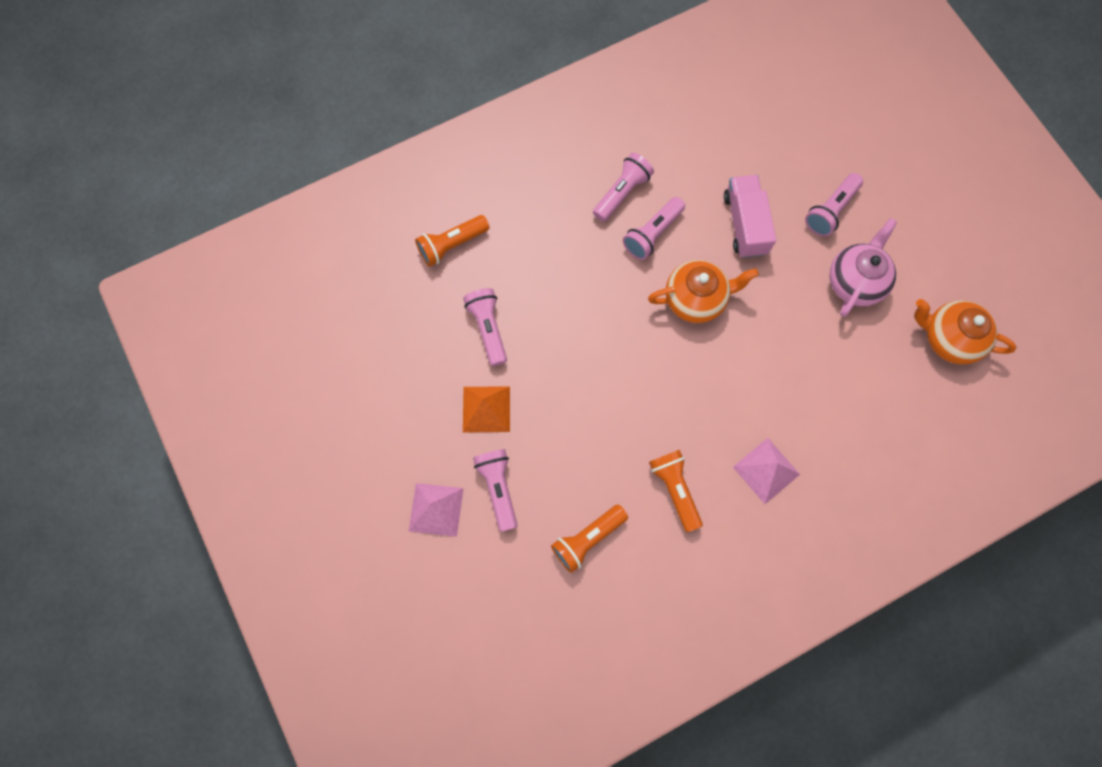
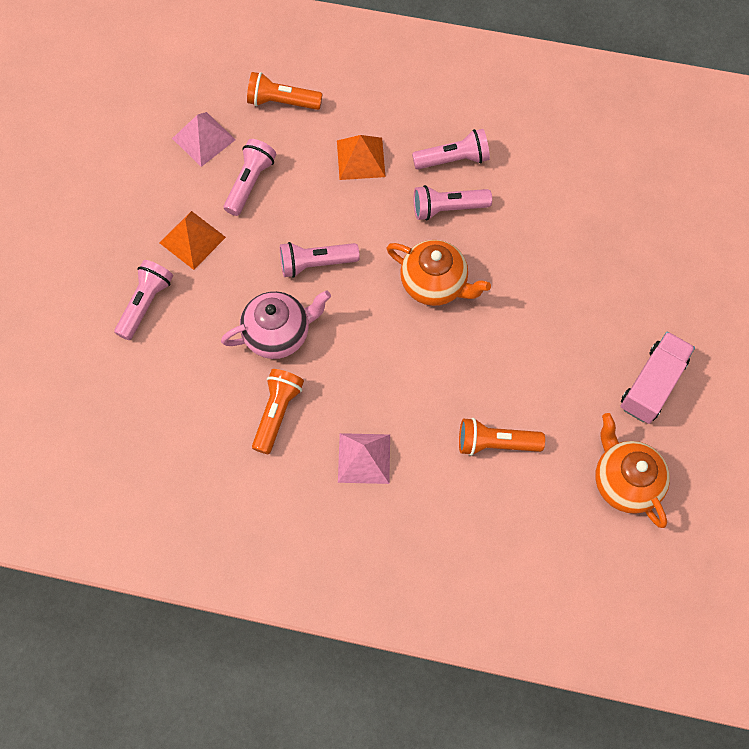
camera: 40 degrees right, 5 degrees down
pink pyramid [409,483,464,537] -> pink pyramid moved to [172,112,236,167]
orange flashlight [551,505,628,573] -> orange flashlight moved to [459,418,545,456]
pink truck [724,175,776,258] -> pink truck moved to [620,332,695,424]
pink flashlight [805,173,863,237] -> pink flashlight moved to [280,242,360,278]
pink teapot [829,218,897,317] -> pink teapot moved to [221,290,331,359]
none -> orange pyramid [337,135,386,180]

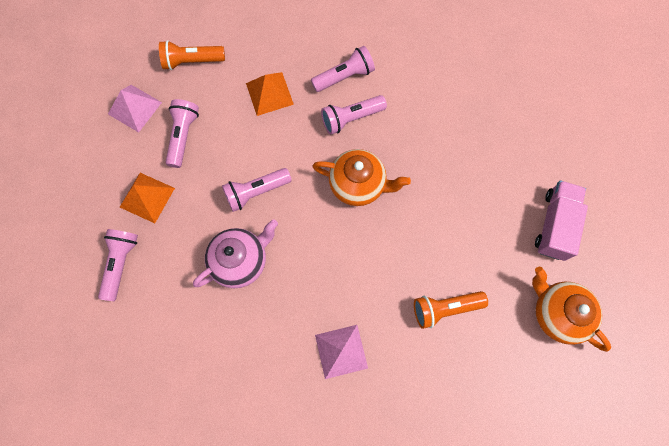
camera: 15 degrees left, 5 degrees up
orange flashlight [252,369,304,454] -> none

